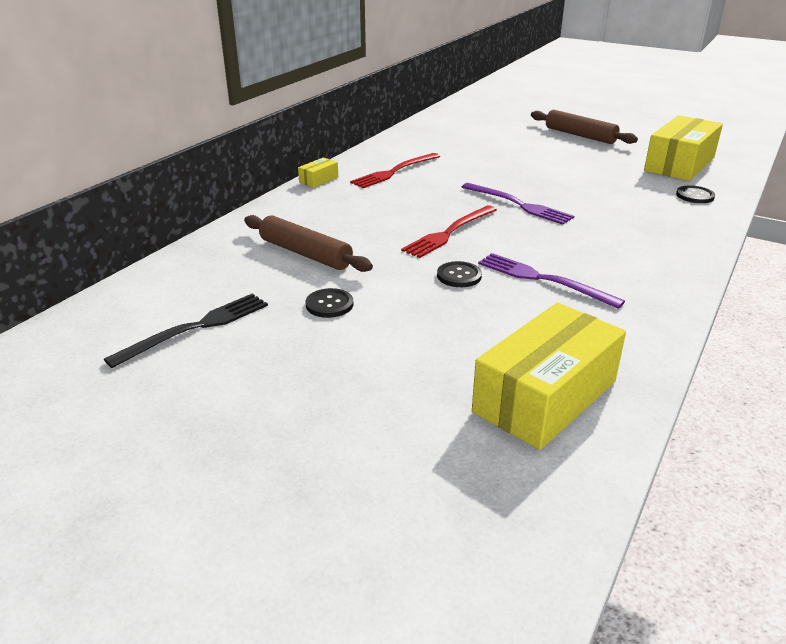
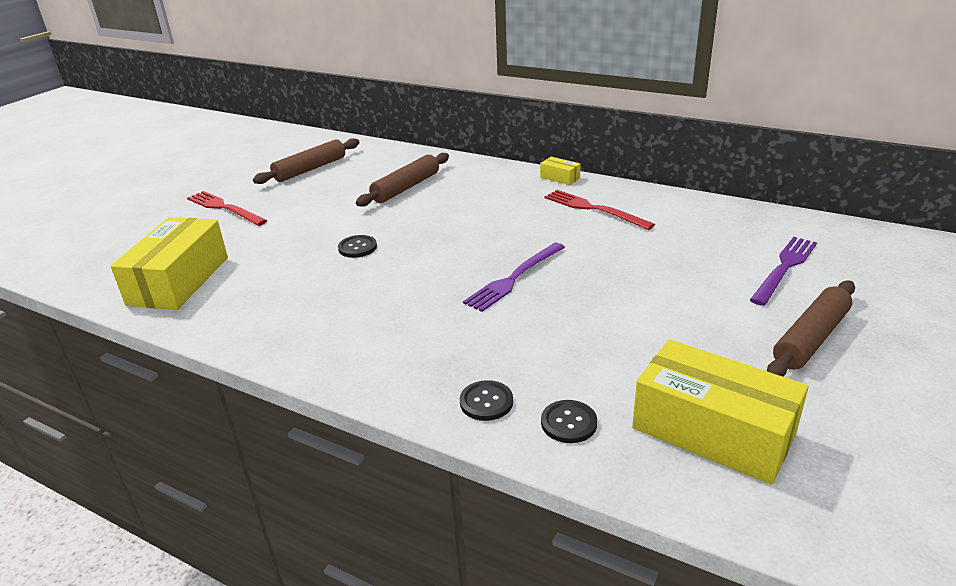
camera: 90 degrees right, 0 degrees up
black fork [104,294,268,368] -> brown rolling pin [253,138,360,184]
black button [306,288,353,318] -> black button moved to [460,380,513,421]
red fork [401,205,497,258] -> red fork moved to [187,191,267,226]
yellow box [472,303,626,450] -> yellow box turned 60 degrees clockwise [111,217,228,310]
purple fork [478,253,625,309] -> purple fork moved to [750,237,817,306]

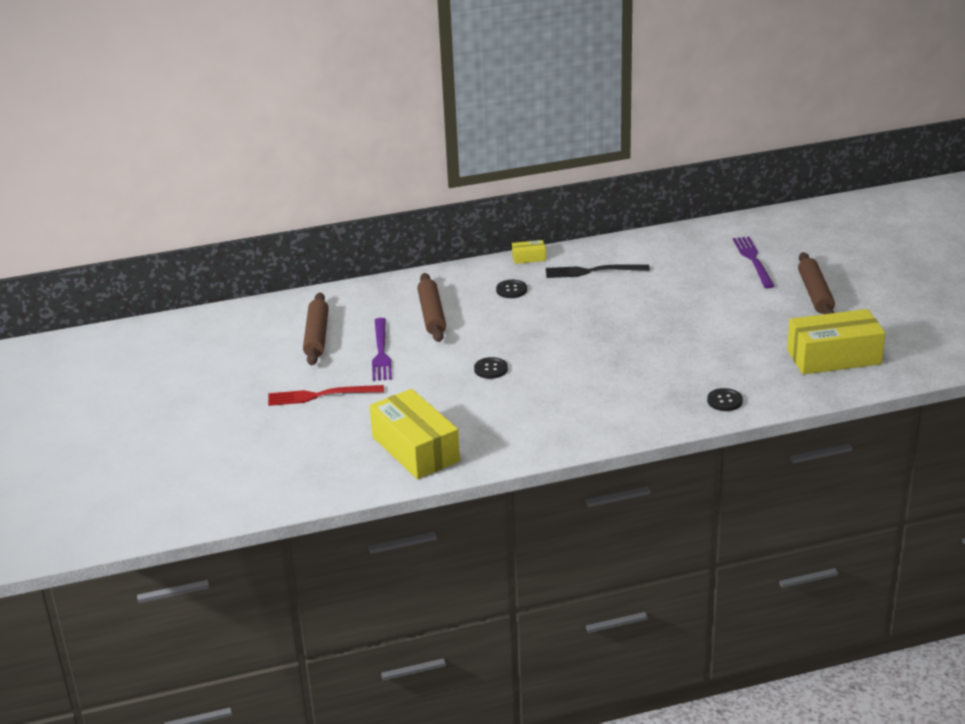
camera: 45 degrees left, 0 degrees up
purple fork [463,243,565,312] -> purple fork moved to [372,318,392,381]
black button [541,400,597,443] -> black button moved to [496,280,527,298]
red fork [545,190,655,230] -> black fork [546,264,650,278]

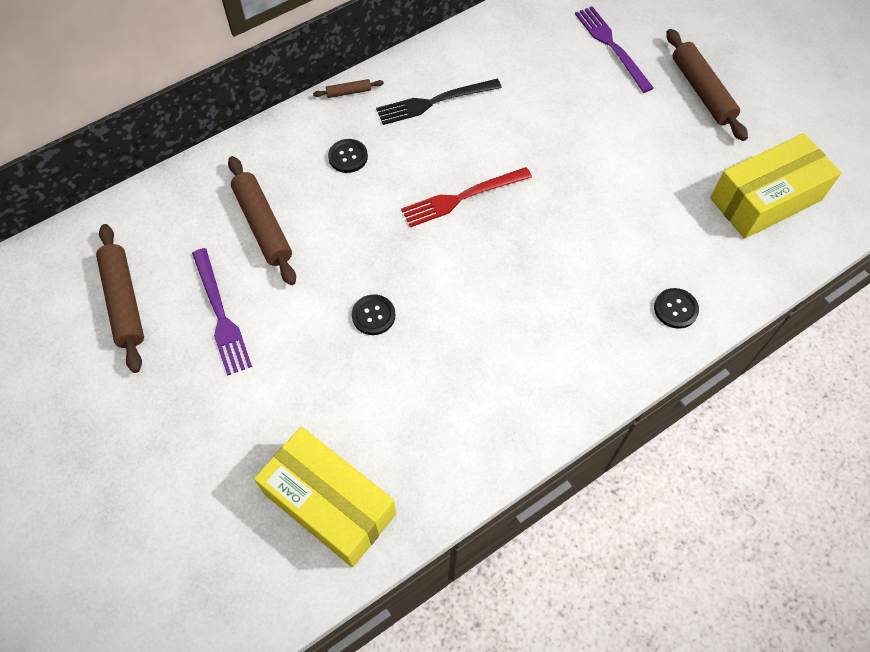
camera: 20 degrees left, 30 degrees up
red fork [268,385,384,406] -> red fork moved to [401,167,532,227]
yellow box [512,240,546,264] -> brown rolling pin [313,79,384,98]

